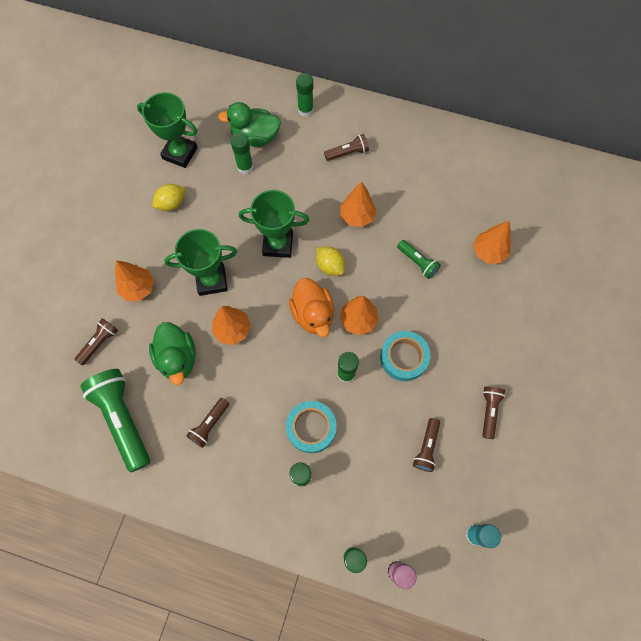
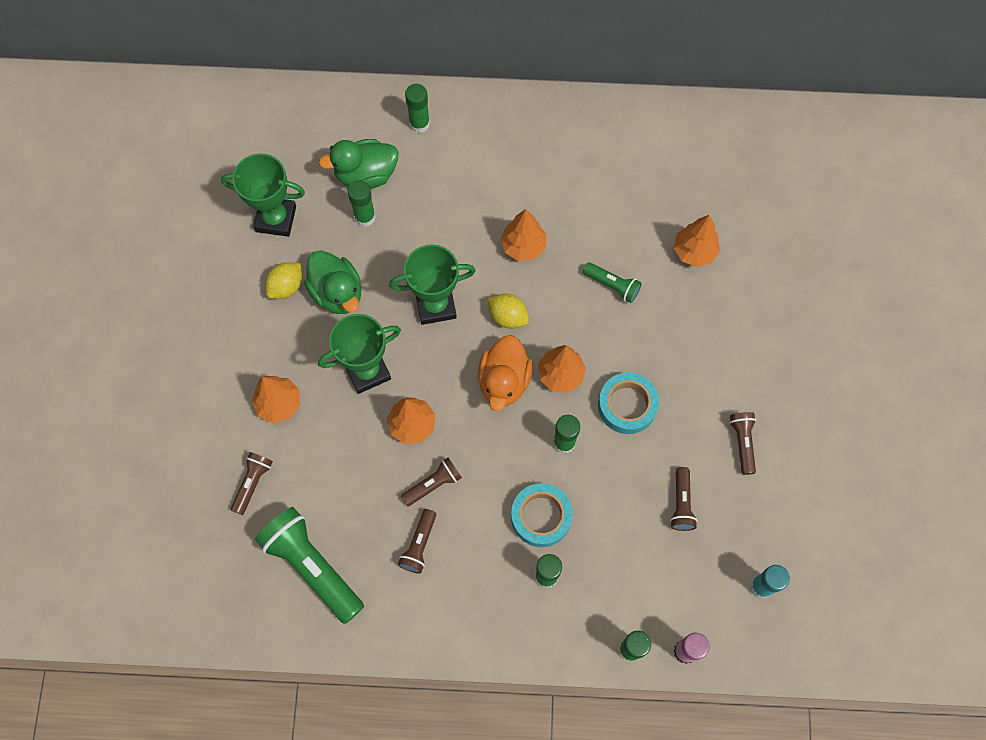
camera: 15 degrees left, 0 degrees up
green duck [149,322,196,385] -> green duck moved to [304,250,361,314]
orange duck [289,278,334,337] -> orange duck turned 45 degrees clockwise [478,335,533,412]
brown flashlight [324,134,369,161] -> brown flashlight moved to [401,457,462,506]

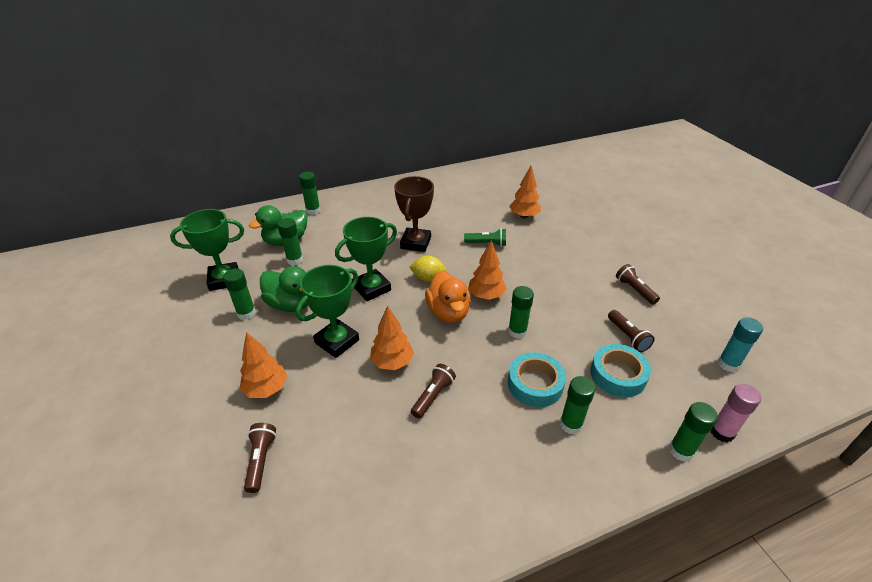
camera: 25 degrees left, 30 degrees down
green flashlight [255,507,364,624] -> none
yellow lemon [265,262,302,299] -> green glue stick [223,268,256,320]
brown flashlight [398,509,436,574] -> none
orange tree [500,209,547,261] -> brown trophy [394,176,434,252]
turquoise tape [598,372,659,434] -> turquoise tape moved to [590,344,651,397]

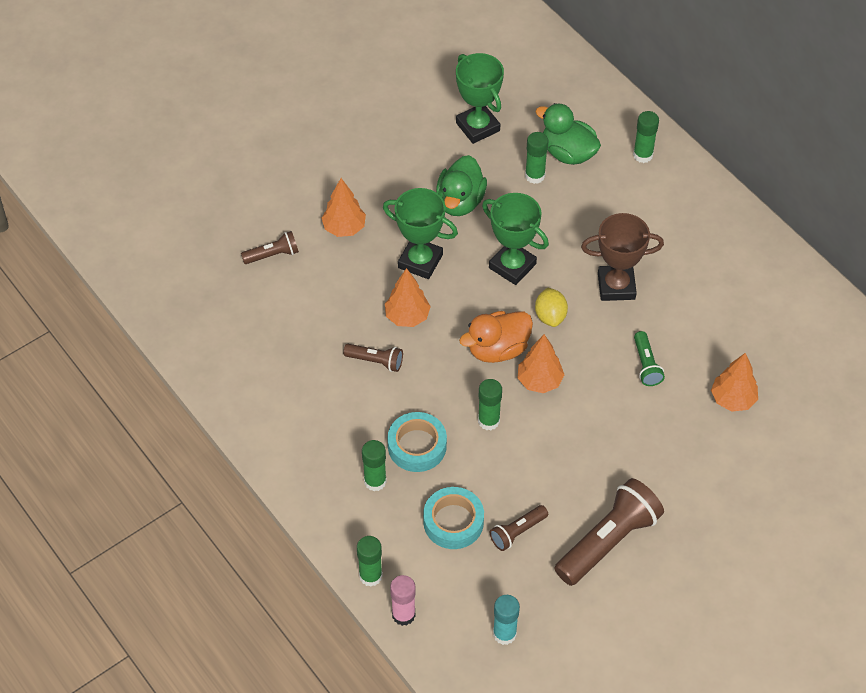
camera: 75 degrees right, 15 degrees up
green glue stick [223,268,256,320] -> none
brown flashlight [616,264,660,305] -> brown flashlight [554,478,664,586], size x1.95

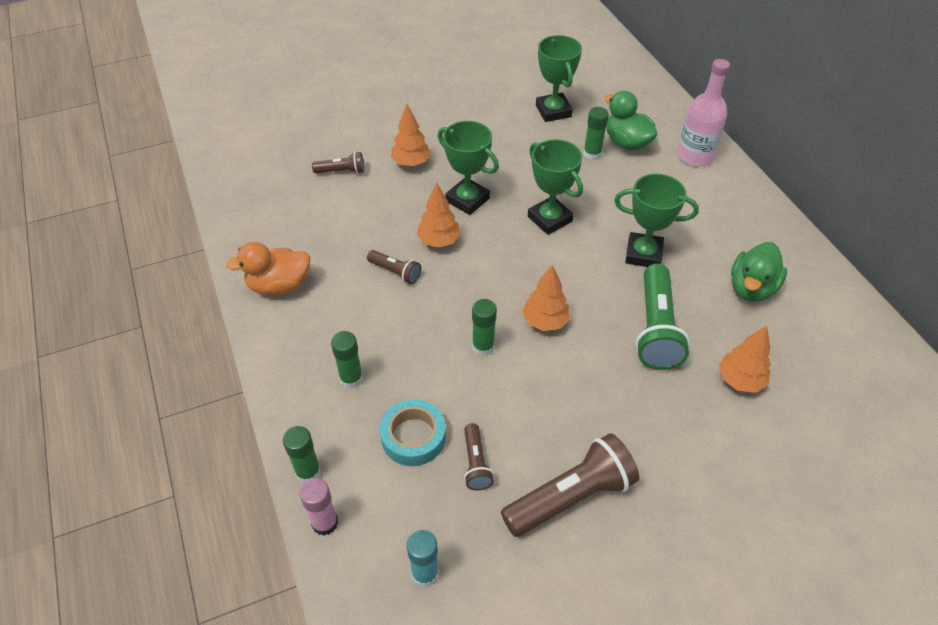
camera: 15 degrees right, 5 degrees down
turquoise tape [387,412,447,472] -> none
green duck [436,155,487,216] -> green duck moved to [731,242,787,302]
orange duck [459,311,533,363] -> orange duck moved to [225,242,310,295]
brown flashlight [490,505,548,551] -> brown flashlight turned 75 degrees counterclockwise [464,423,494,490]
yellow lemon [535,288,568,327] -> none
brown trophy [581,213,664,301] -> green trophy [614,174,699,267]
green glue stick [633,111,659,163] -> pink bottle [677,59,730,166]
green flashlight [634,331,665,386] -> green flashlight [636,263,690,370], size x1.95

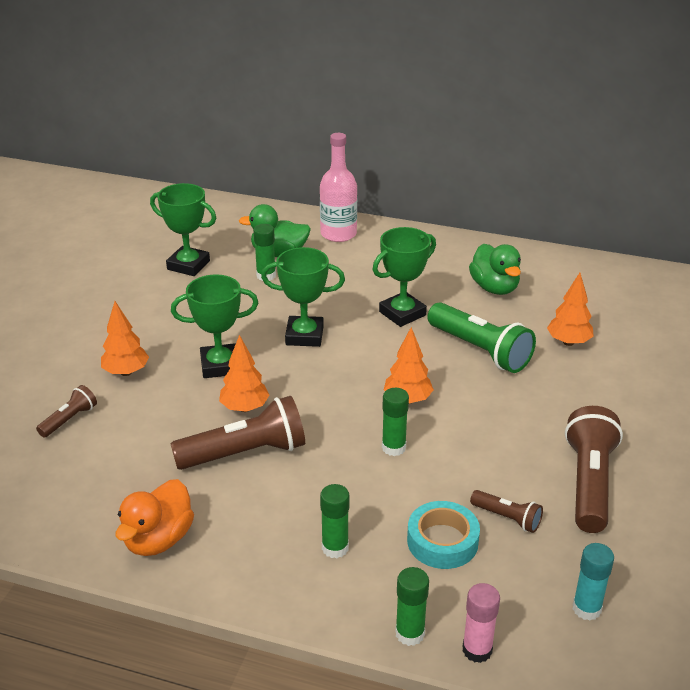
camera: 50 degrees left, 15 degrees down
brown flashlight [367,250,421,284] -> brown flashlight [171,396,305,470], size x1.95

